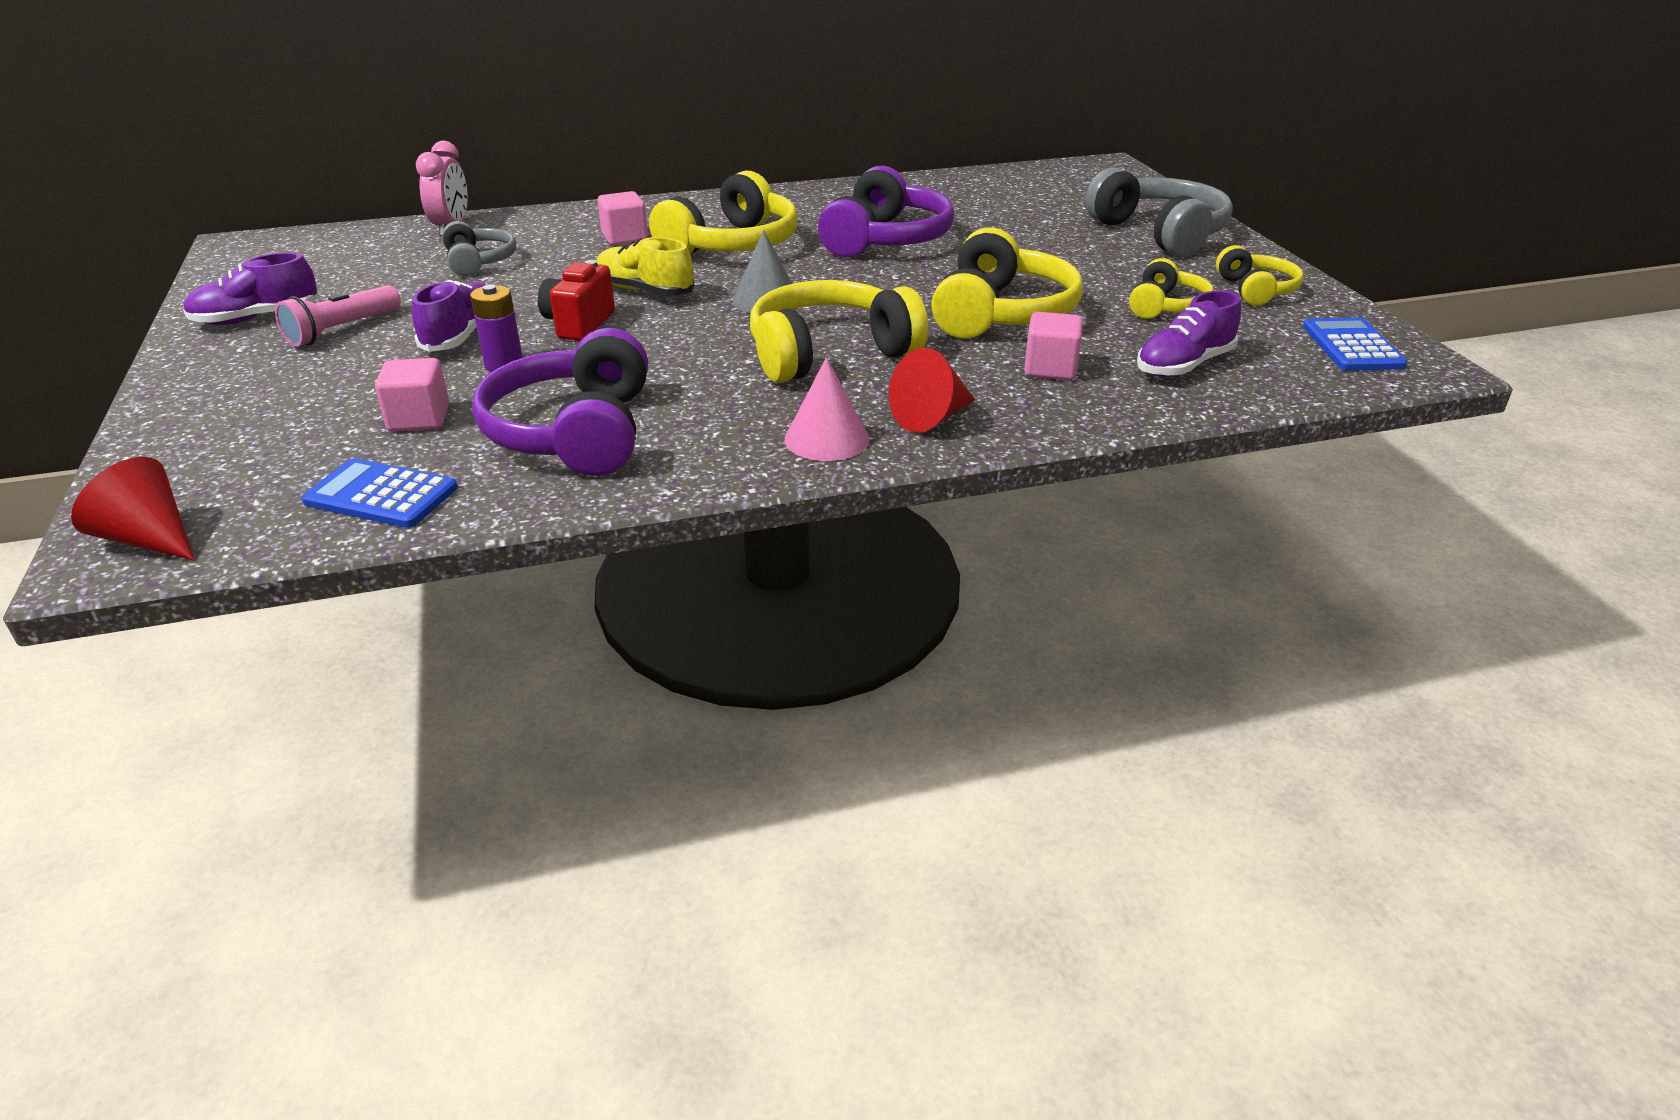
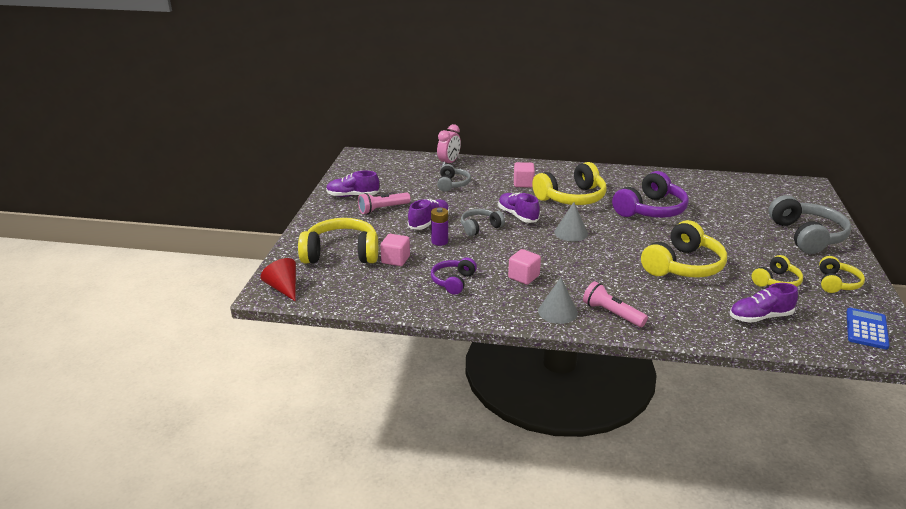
camera: 25 degrees right, 5 degrees down
blue calculator [302,458,458,528] -> none
purple headphones [472,328,648,476] -> purple headphones [431,257,477,295], size x0.56
red camera [538,260,615,341] -> grey headphones [461,209,505,236]
yellow shoe [597,237,694,296] -> purple shoe [498,193,540,223]
yellow headphones [750,280,928,383] -> yellow headphones moved to [298,218,378,264]
pink cone [784,357,869,461] -> grey cone [538,278,578,324]
red cone [889,347,975,433] -> pink flashlight [583,281,648,327]
pink cube [1024,312,1083,380] -> pink cube moved to [508,249,541,285]

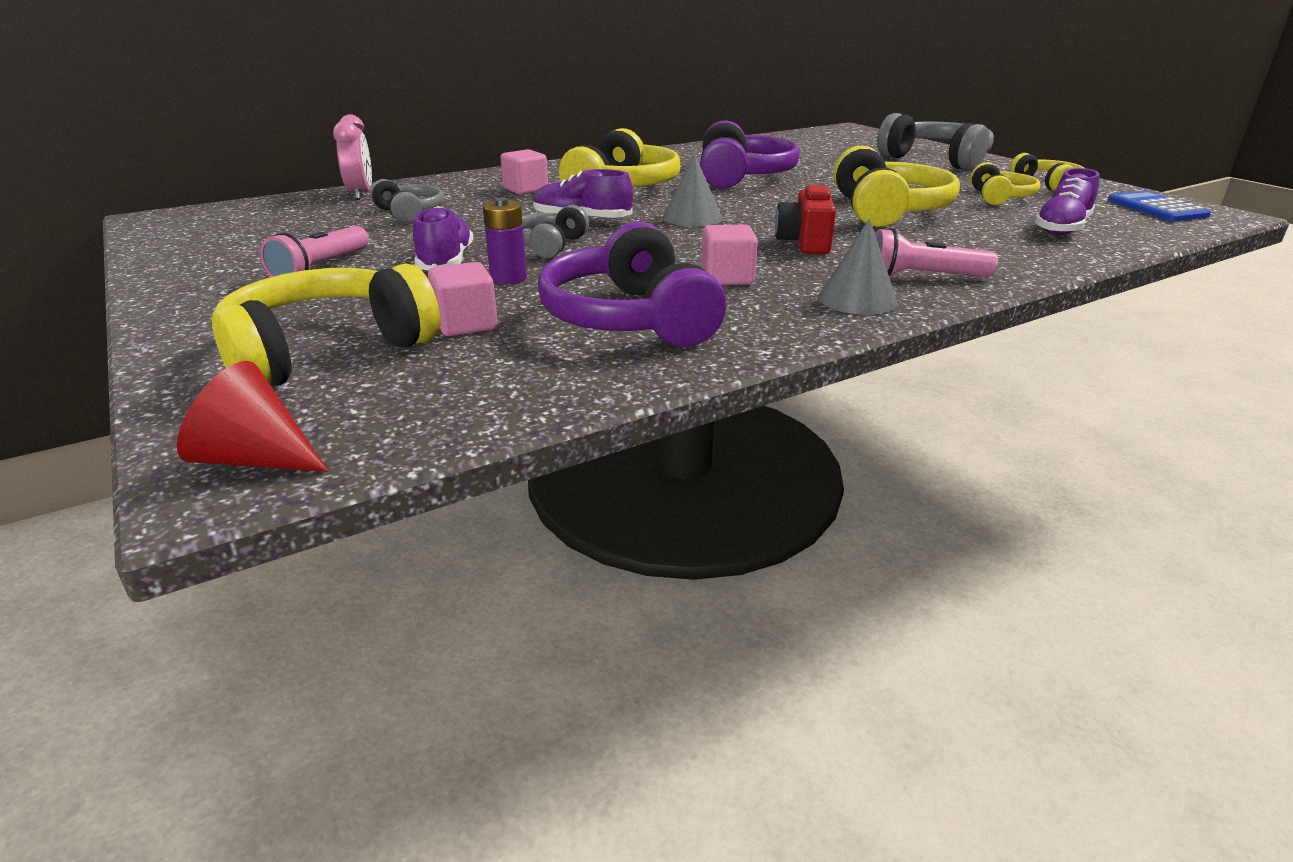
camera: 40 degrees left, 0 degrees up
purple shoe [326,171,380,197] -> none
purple headphones [431,257,477,295] -> purple headphones [538,222,726,347], size x1.78
none -> red camera [775,185,836,254]

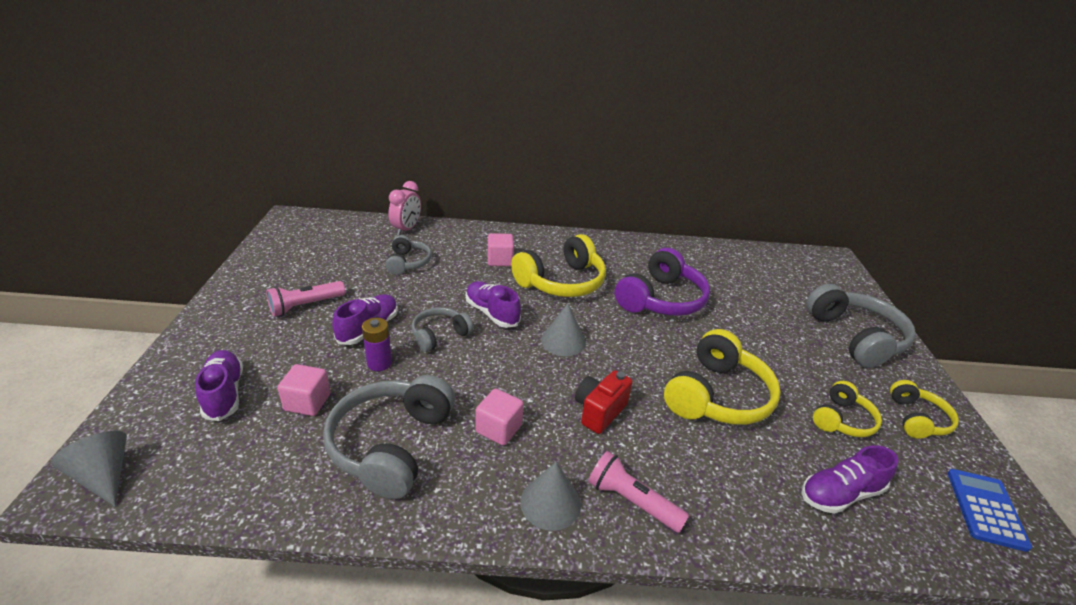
camera: 30 degrees right, 5 degrees up
red cone [177,361,328,472] -> grey cone [51,431,127,507]
yellow headphones [212,263,440,386] -> purple shoe [195,350,243,421]
purple headphones [538,222,726,347] -> grey headphones [323,375,455,499]

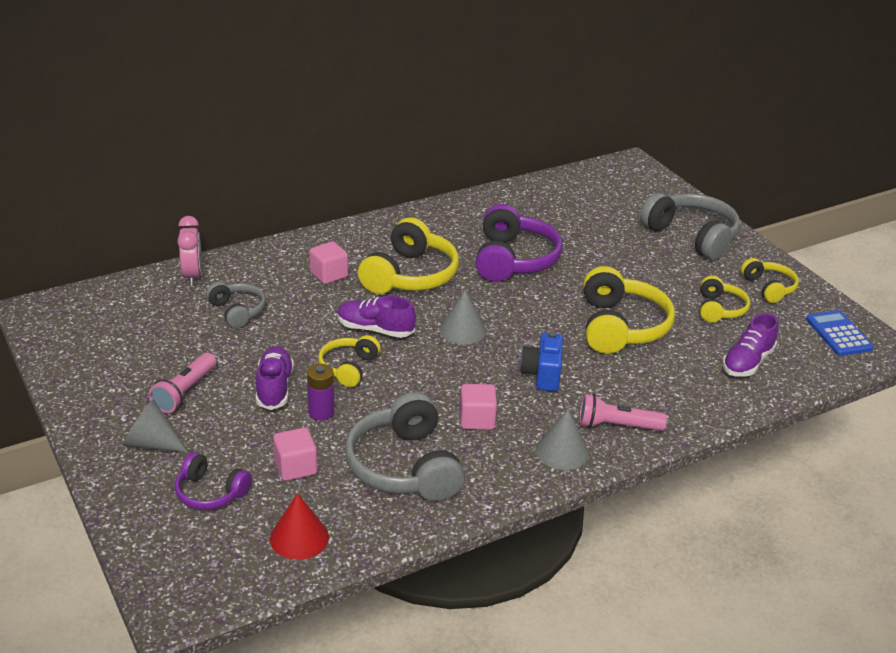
camera: 30 degrees left, 0 degrees up
grey cone [51,431,127,507] -> grey cone moved to [123,399,188,453]
purple shoe [195,350,243,421] -> purple headphones [175,452,252,510]
grey headphones [412,307,474,352] -> yellow headphones [318,335,381,387]
red camera [575,370,632,434] -> blue camera [520,331,563,392]
none -> red cone [270,493,329,560]

